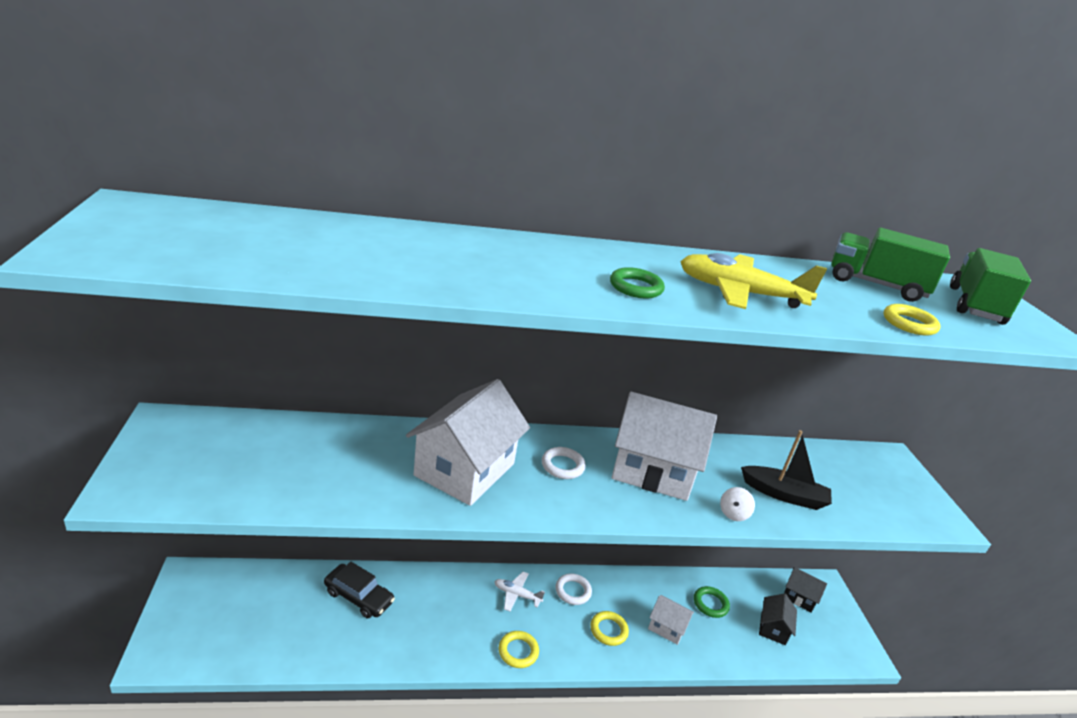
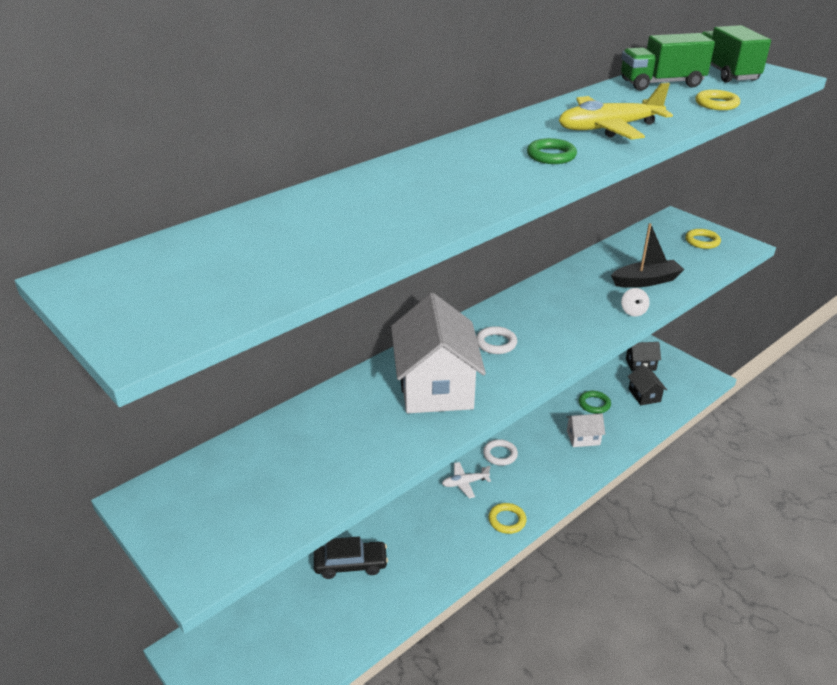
camera: 30 degrees left, 5 degrees up
yellow ring [590,611,629,646] -> yellow ring moved to [685,229,721,249]
white house [611,391,717,501] -> none

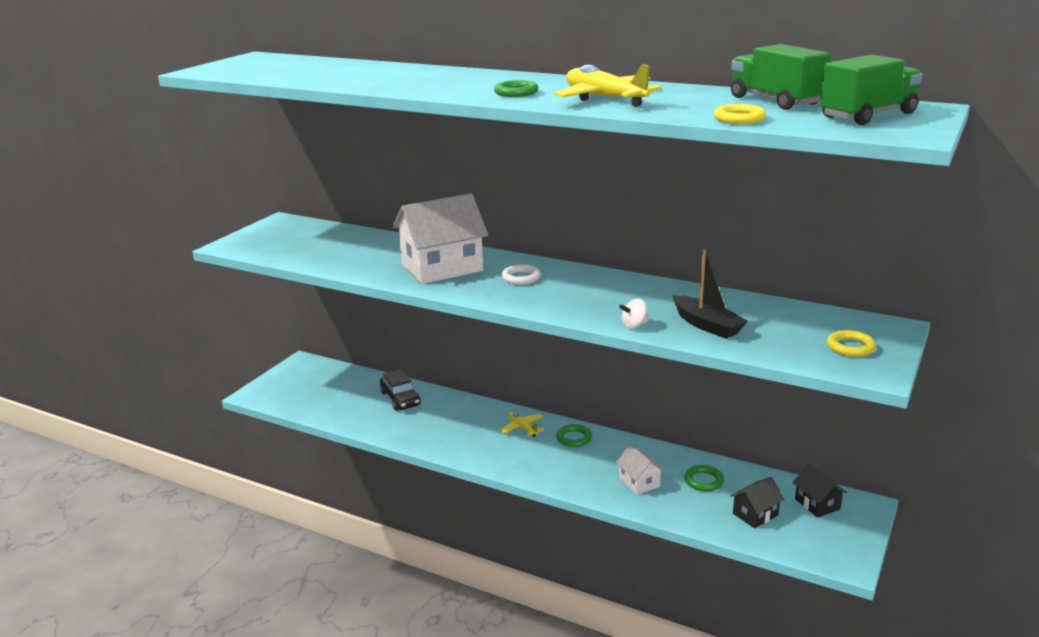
camera: 70 degrees right, 10 degrees down
white plane [442,462,491,498] -> yellow plane [500,411,544,437]
white ring [483,439,518,466] -> green ring [556,424,592,447]
yellow ring [488,503,527,534] -> none

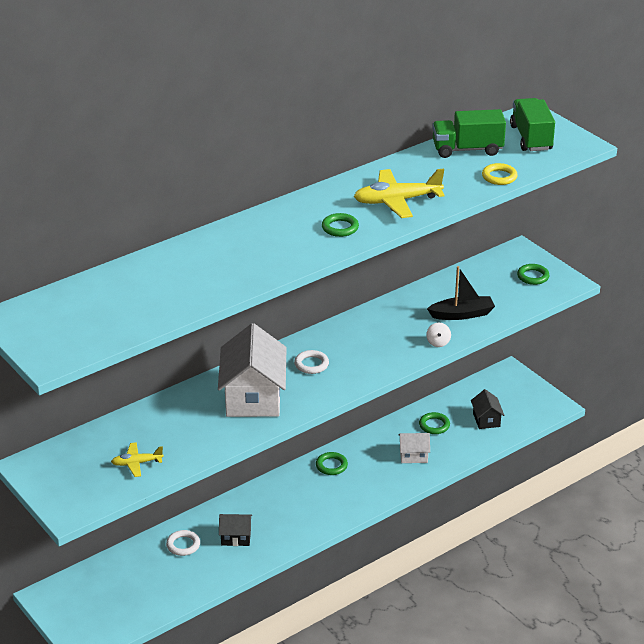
camera: 65 degrees left, 10 degrees up
black car [380,369,421,411] -> white ring [166,530,200,556]
yellow plane [500,411,544,437] -> yellow plane moved to [111,442,164,477]
black house [793,464,847,518] -> black house moved to [219,514,252,546]
yellow ring [827,330,876,357] -> green ring [517,264,550,285]

